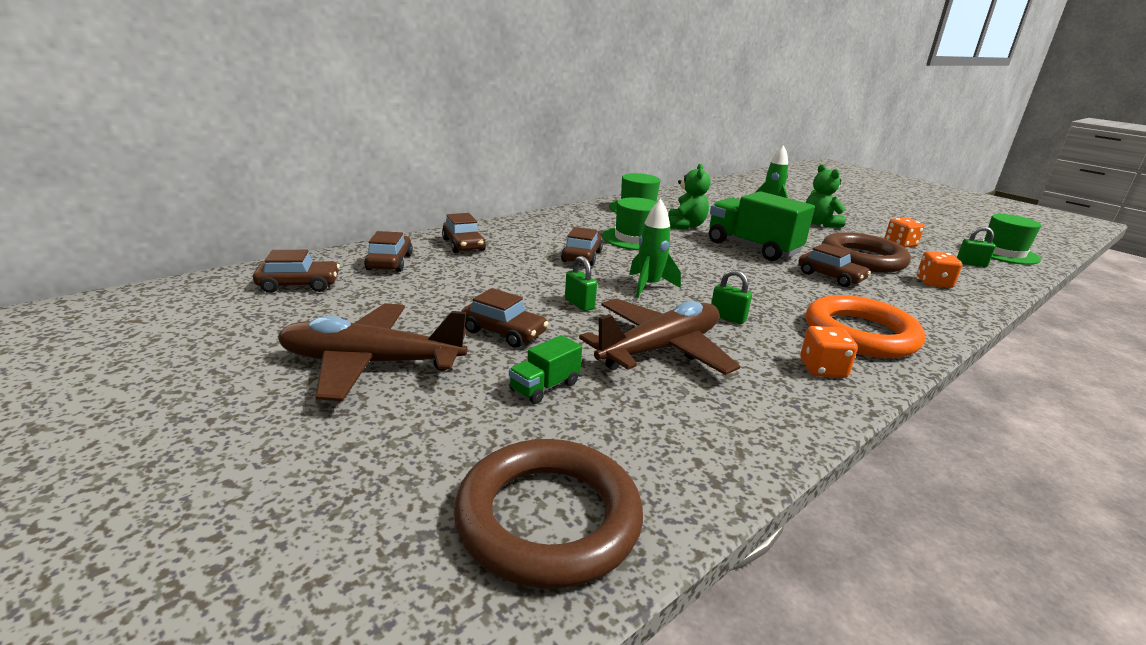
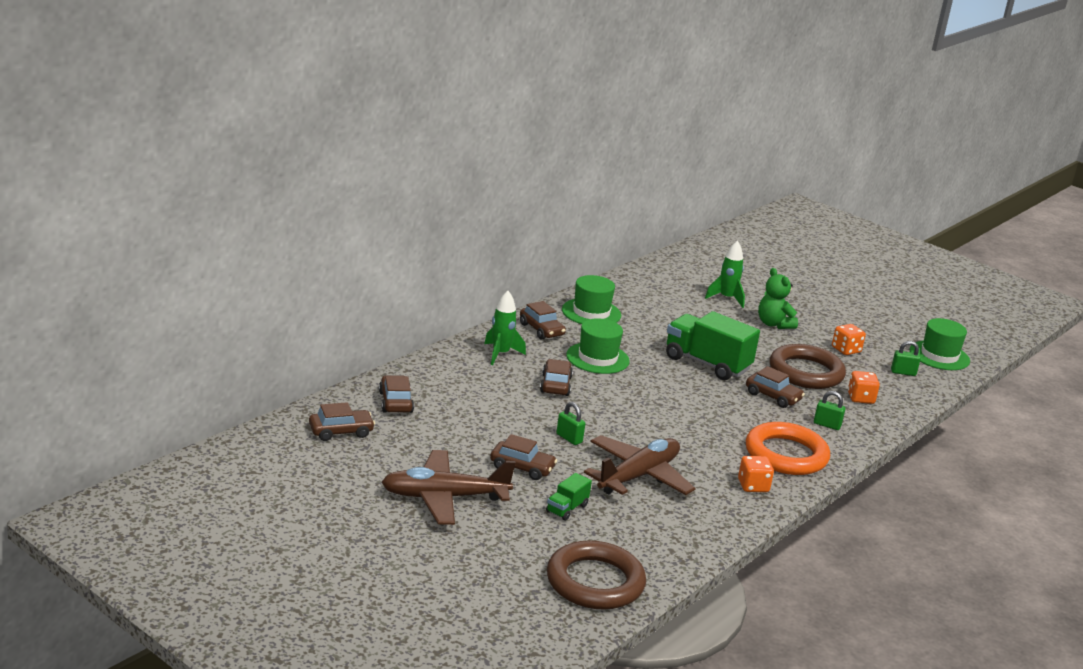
camera: 10 degrees left, 0 degrees up
brown car [442,213,486,253] -> brown car moved to [520,301,566,340]
green rocket [629,199,681,297] -> green rocket moved to [484,291,526,365]
green teddy bear [668,164,711,229] -> none
green padlock [711,270,752,324] -> green padlock moved to [814,391,845,430]

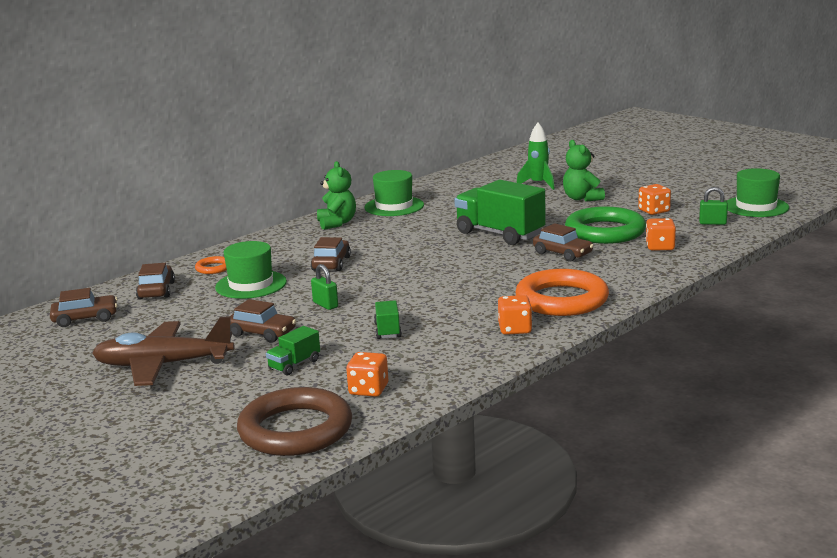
camera: 10 degrees right, 5 degrees down
green rocket [484,291,526,365] -> none
brown car [520,301,566,340] -> green teddy bear [317,161,356,230]
green hat [566,318,630,374] -> green hat moved to [215,241,287,299]
brown plane [584,435,696,495] -> green truck [374,300,402,339]
brown ring [770,344,846,389] -> green ring [565,206,646,244]
green padlock [814,391,845,430] -> none
none -> orange ring [195,256,227,274]
none -> orange dice [346,352,388,397]

